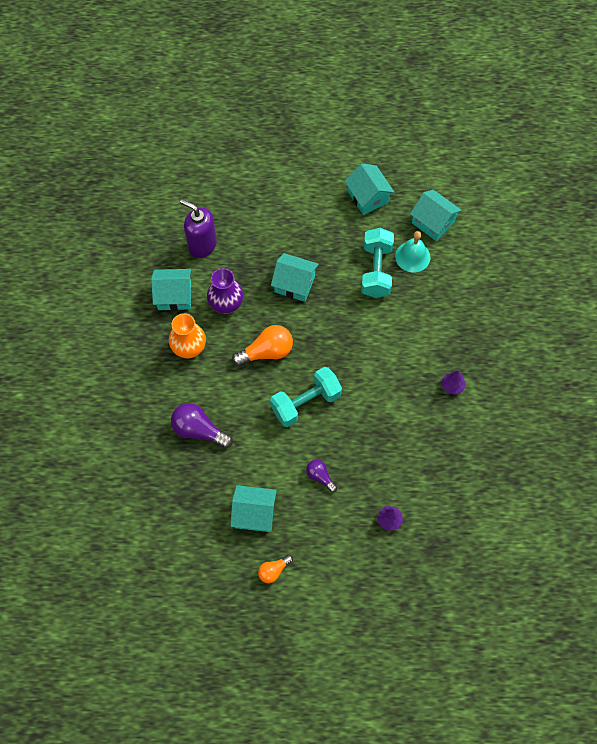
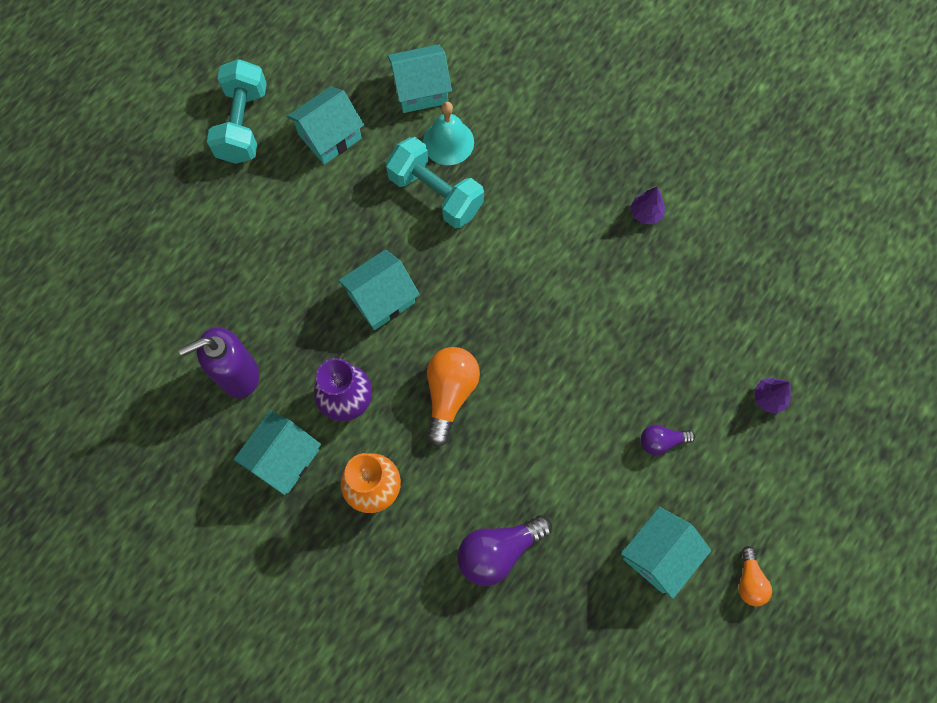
camera: 55 degrees left, 5 degrees up
turquoise dumbbell [270,367,342,427] -> turquoise dumbbell moved to [207,59,267,164]
turquoise house [344,163,395,215] -> turquoise house turned 45 degrees counterclockwise [287,86,364,164]

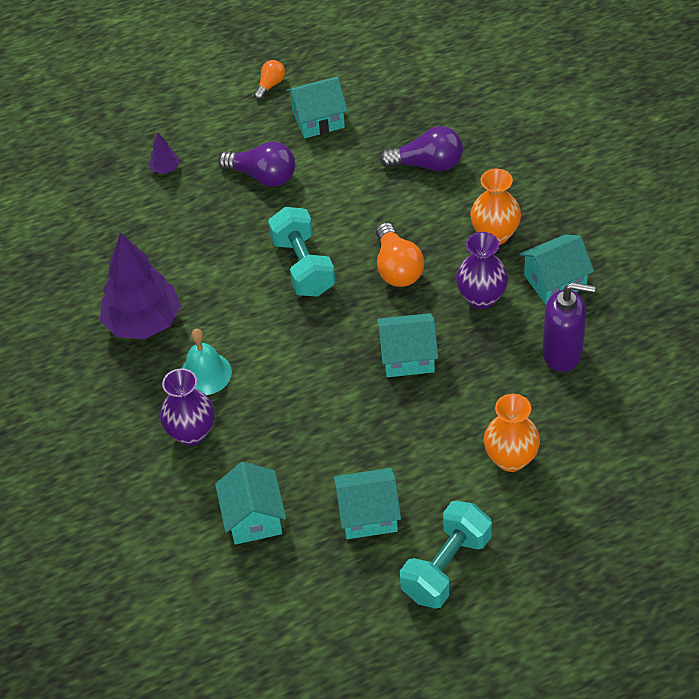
camera: 145 degrees left, 20 degrees down
turquoise dumbbell [386,137,484,228] -> turquoise dumbbell moved to [268,207,335,297]
turquoise house [387,44,452,113] -> turquoise house turned 60 degrees clockwise [215,462,286,545]
turquoise bell [423,102,474,165] -> turquoise bell moved to [182,329,232,395]
orange light bulb [427,347,480,447] -> orange light bulb turned 60 degrees counterclockwise [376,223,424,287]
purple tree [630,187,665,224] -> purple tree [100,233,181,339], size x2.42
purple light bulb [641,425,695,456] -> purple light bulb [218,142,295,187], size x1.75
none -> purple vase [160,368,214,446]
none -> orange vase [484,394,540,472]

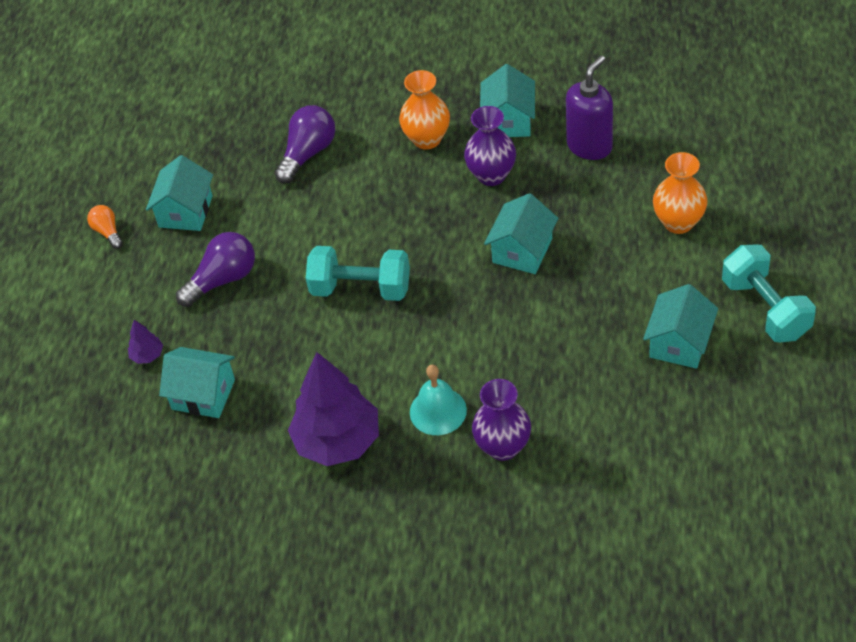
camera: 60 degrees left, 0 degrees up
turquoise house [215,462,286,545] -> turquoise house moved to [159,347,235,418]
orange light bulb [376,223,424,287] -> none

